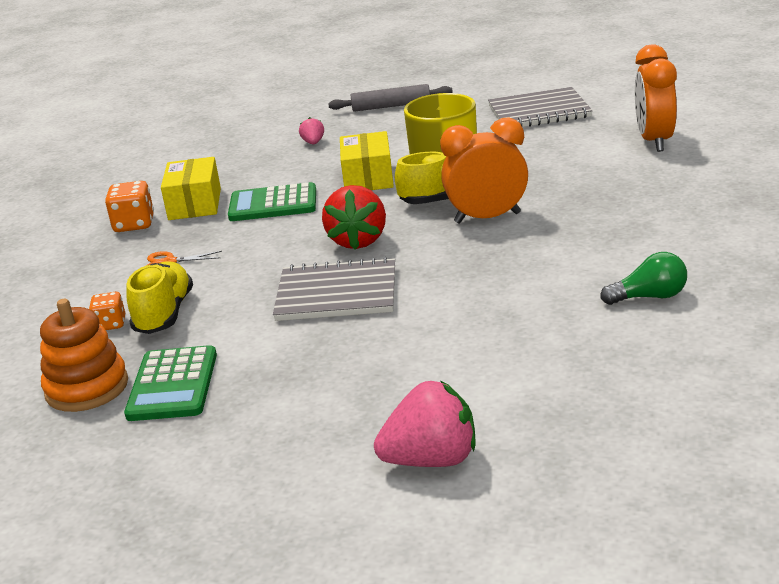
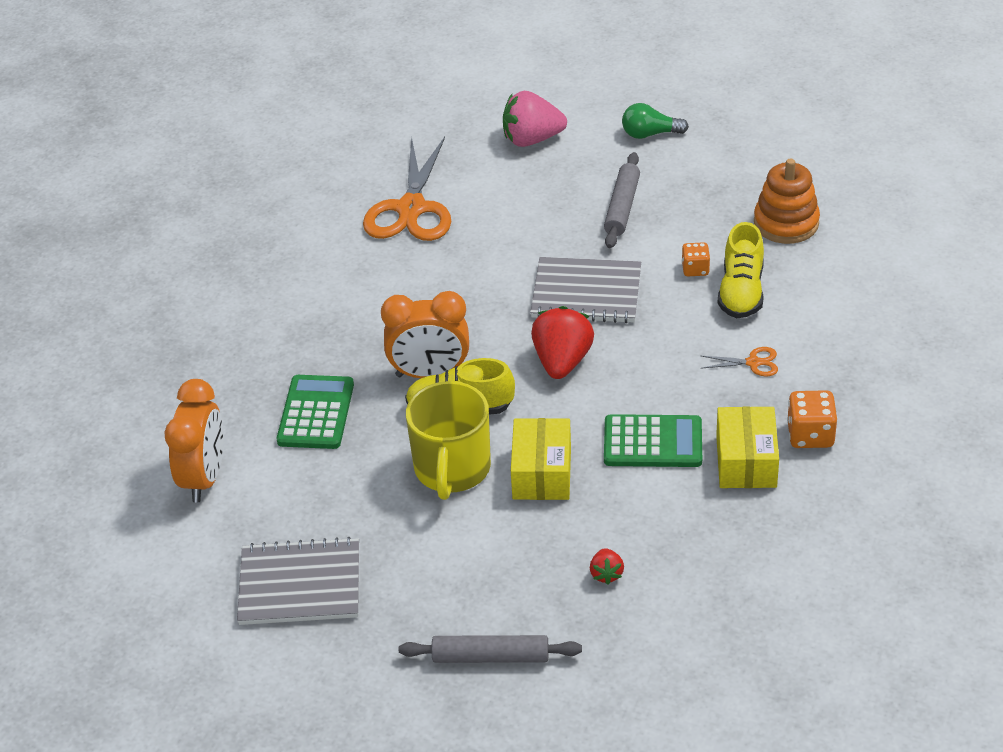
camera: 175 degrees left, 15 degrees up
orange dice [89,292,125,330] -> orange dice moved to [682,242,710,276]
green calculator [124,345,217,421] -> green calculator moved to [277,375,354,449]
pink strawberry [299,117,324,144] -> red strawberry [590,548,624,584]
green light bulb [601,252,687,305] -> green light bulb moved to [622,103,689,139]
none -> orange scissors [363,137,451,241]
none -> grey rolling pin [604,152,640,248]

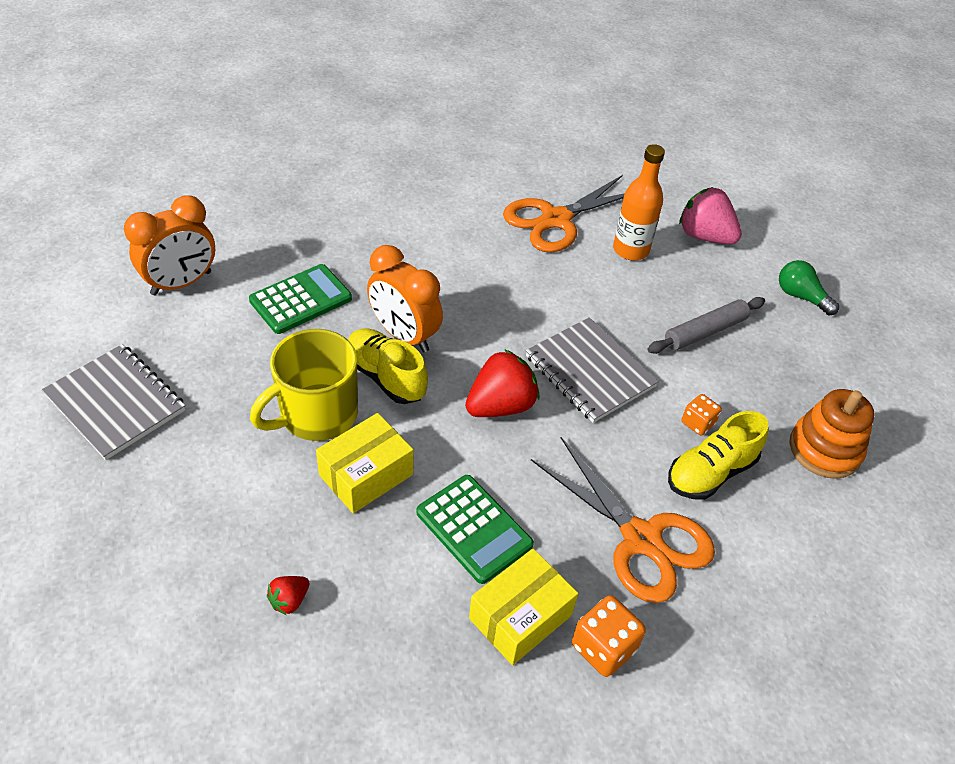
camera: 40 degrees right, 5 degrees up
grey rolling pin [399,635,582,663] -> none
orange scissors [701,347,778,376] -> orange scissors [531,437,715,603], size x2.35
none -> orange bottle [613,144,665,260]

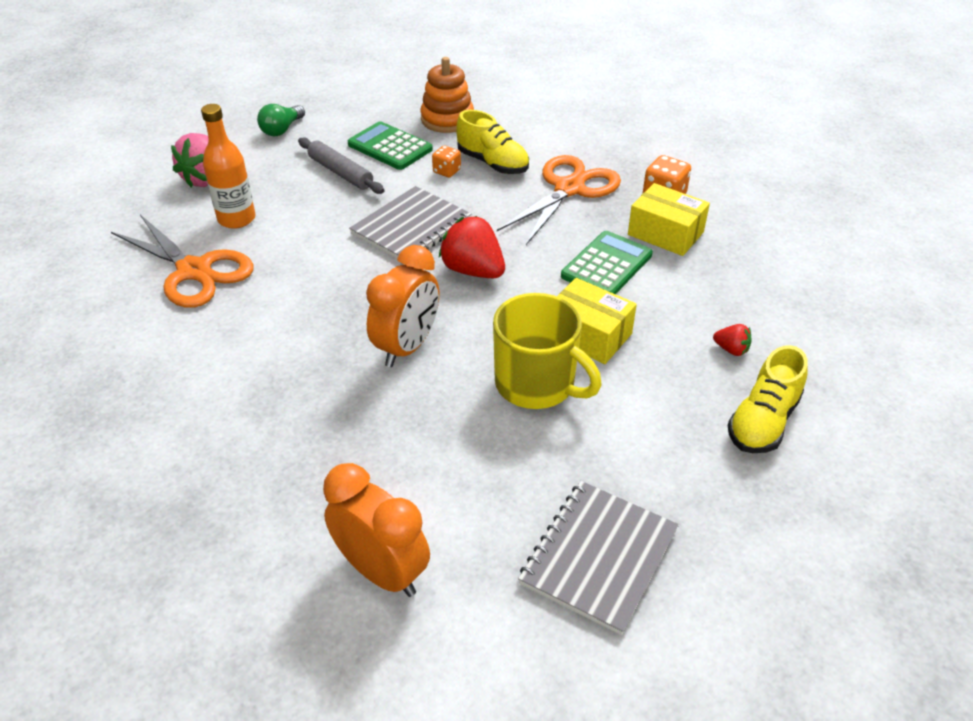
camera: 100 degrees left, 5 degrees down
green calculator [249,264,352,334] -> green calculator moved to [348,121,433,170]
yellow shoe [348,328,428,404] -> yellow shoe moved to [727,345,808,453]

